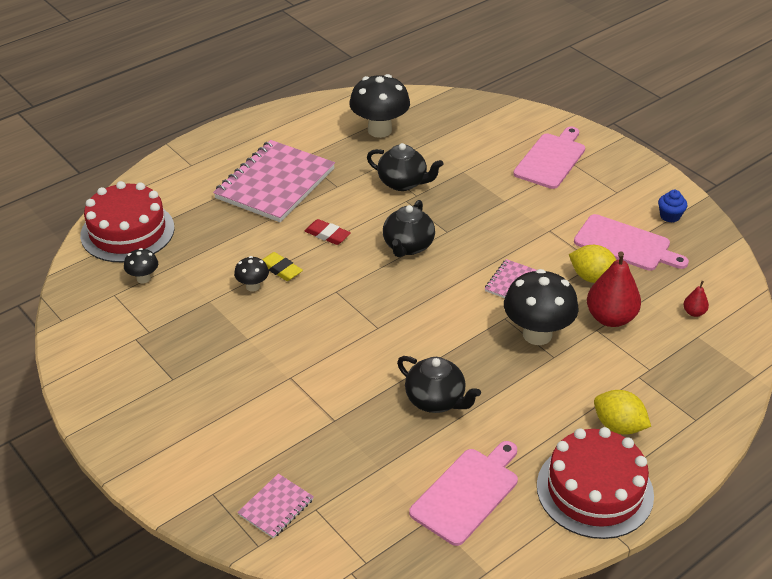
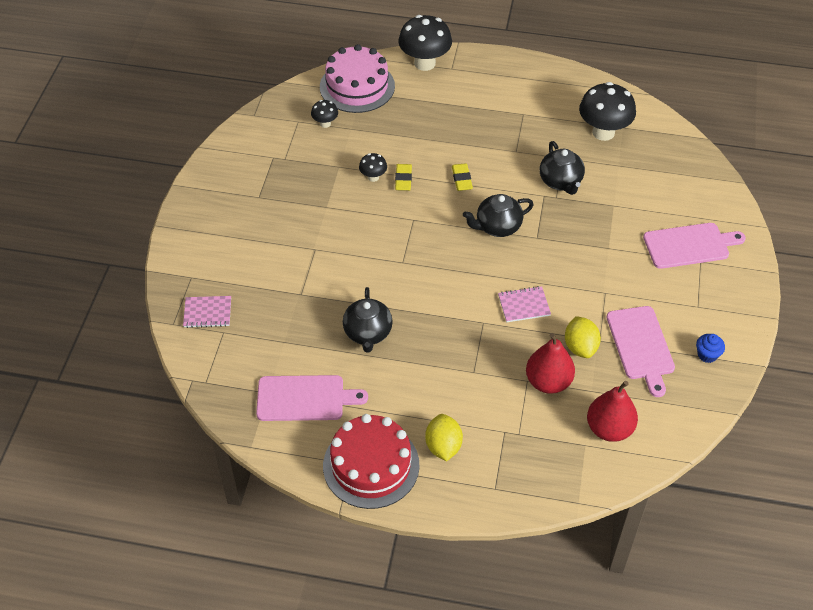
camera: 50 degrees right, 10 degrees up
red cake [80,181,174,262] -> pink cake [320,44,395,113]
pink notebook [213,140,335,222] -> none
red eraser [305,219,351,245] -> yellow eraser [452,163,473,191]
black mushroom [504,269,579,345] -> black mushroom moved to [398,15,452,71]
red pear [683,281,709,317] -> red pear [587,381,638,442], size x2.15

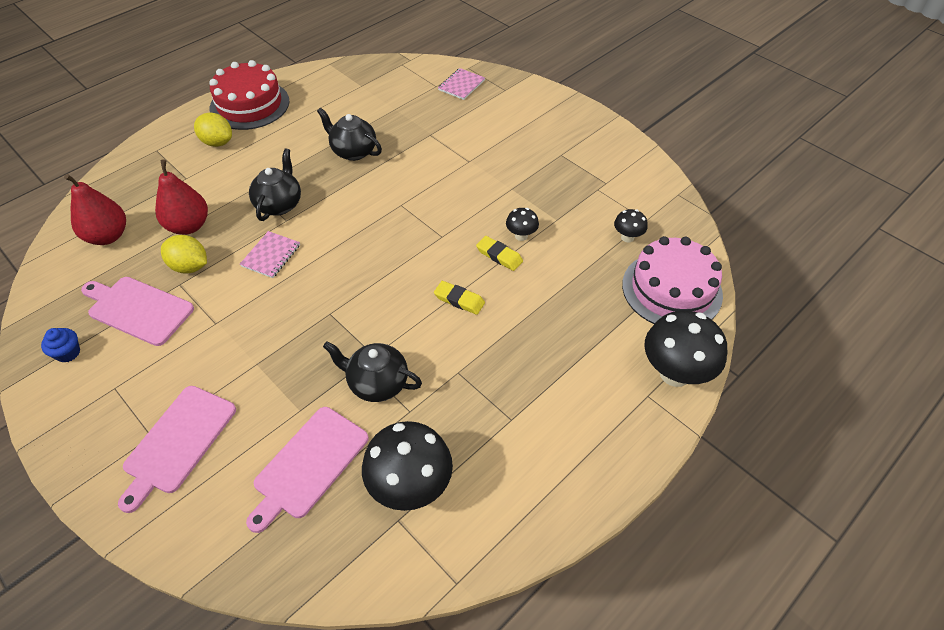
camera: 125 degrees right, 0 degrees up
pink cutting board [256,375,368,421] -> pink cutting board moved to [246,407,369,533]
black teapot [463,194,534,237] -> black teapot moved to [249,148,301,221]

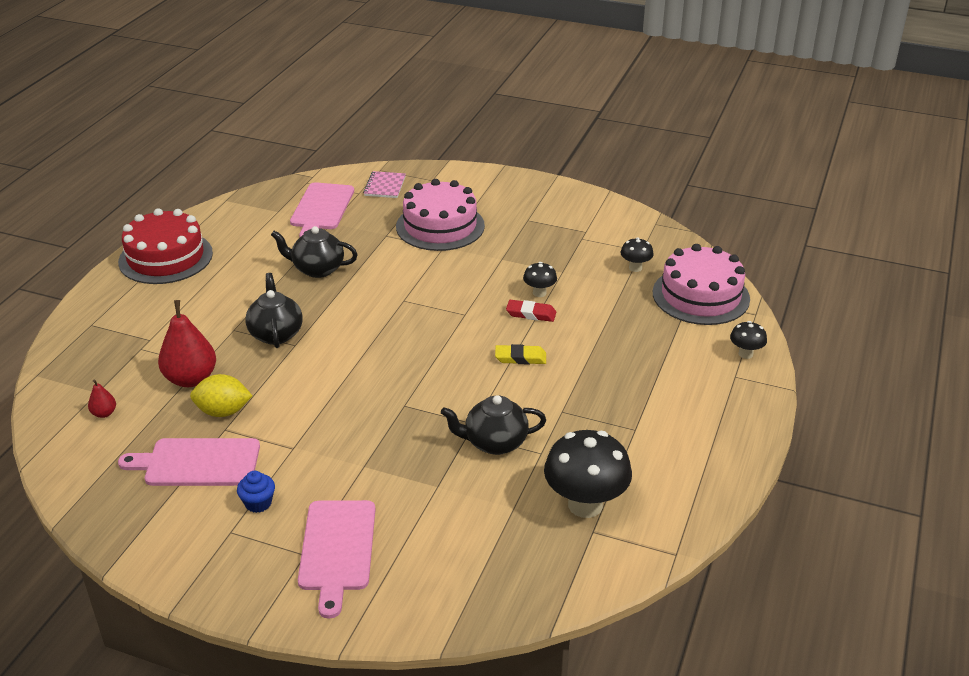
camera: 25 degrees left, 15 degrees down
blue cupcake [41,328,80,363] -> blue cupcake moved to [237,471,275,513]
red pear [64,174,126,245] -> red pear [88,379,116,418], size x0.46
yellow lemon [194,113,232,147] -> none
pink notebook [240,231,300,278] -> none
pink cutting board [246,407,369,533] -> pink cutting board moved to [290,182,354,237]
yellow eraser [476,236,523,271] -> red eraser [506,300,556,322]
black mushroom [644,311,727,387] -> black mushroom [730,321,767,359], size x0.49
none -> pink cake [396,179,485,251]

